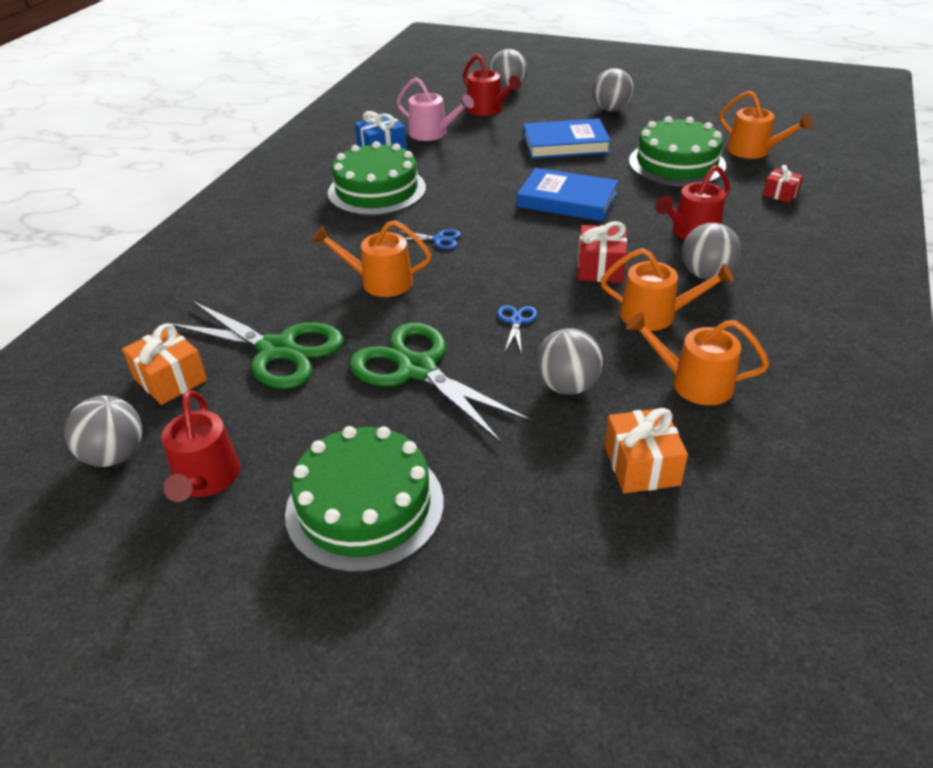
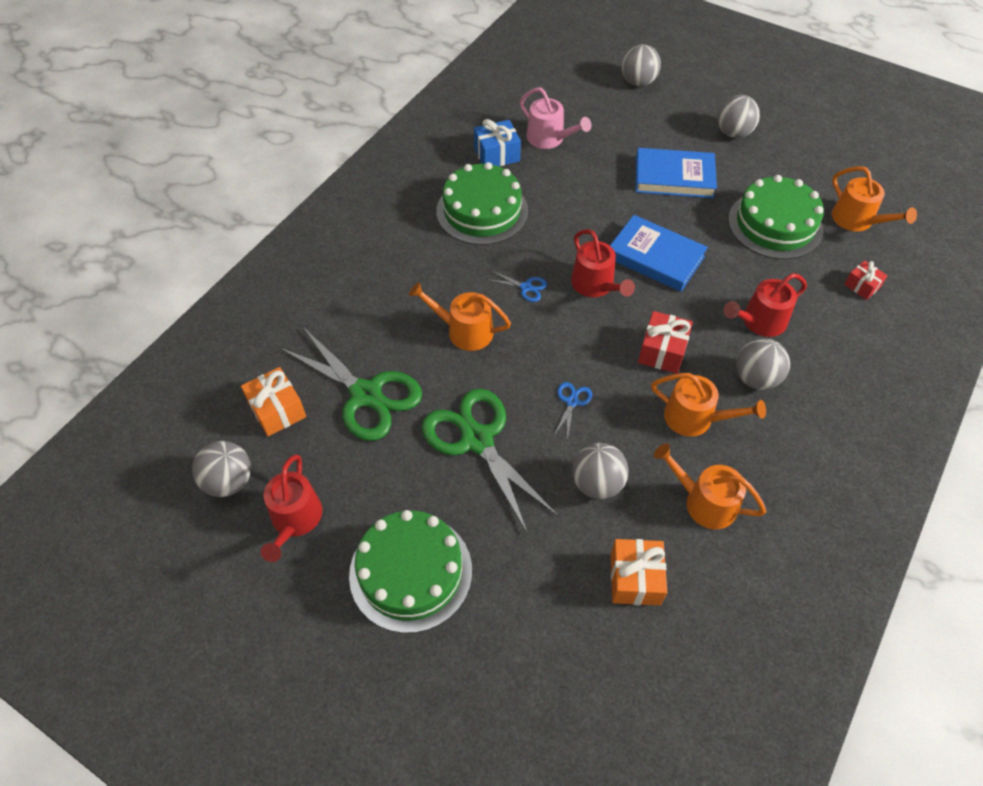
camera: 10 degrees right, 15 degrees up
red watering can [462,54,521,116] -> red watering can moved to [571,229,635,297]

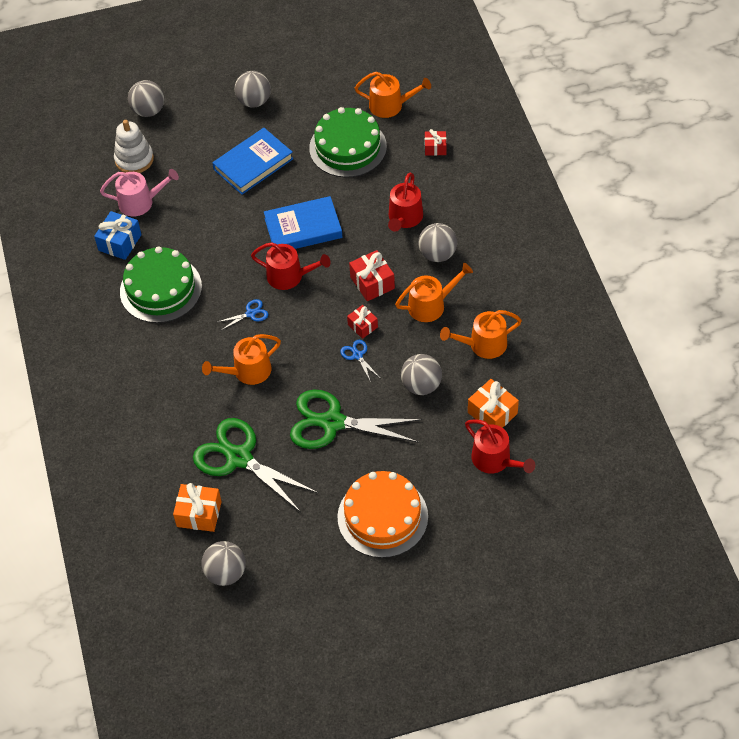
camera: 45 degrees left, 0 degrees up
red watering can [261,454,322,562] -> red watering can moved to [465,419,535,474]
green scissors [279,327,422,441] -> green scissors turned 135 degrees counterclockwise [193,418,318,512]
green cake [349,510,472,633] -> orange cake [338,471,428,558]
none -> white stacking toy [114,120,154,173]
none -> red gift [347,305,378,339]

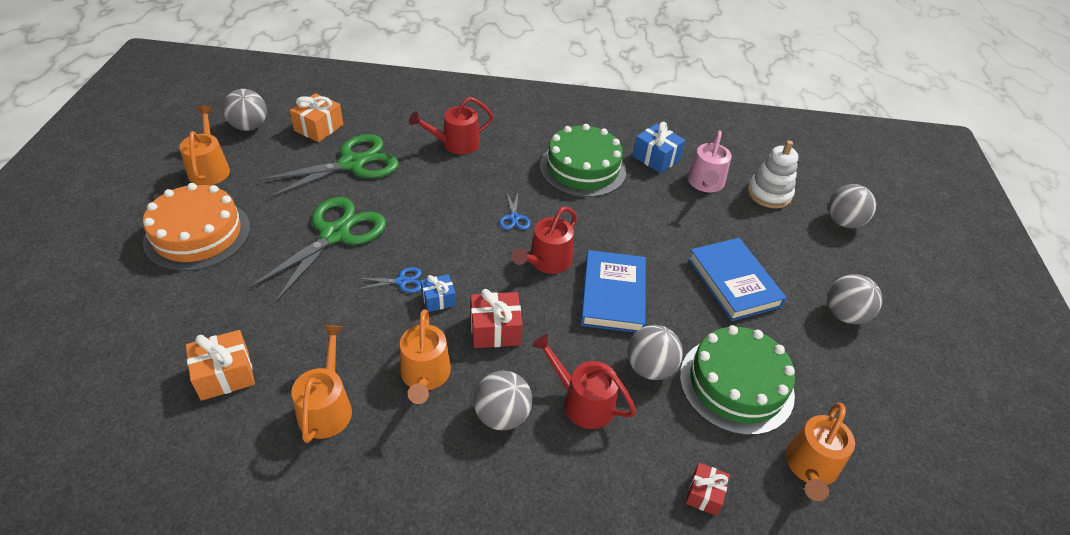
camera: 105 degrees right, 10 degrees down
orange watering can [202,334,281,385] -> orange watering can moved to [179,106,230,185]
red gift [347,305,378,339] -> blue gift [421,274,456,312]
grey ball [401,354,442,395] -> grey ball moved to [627,325,683,380]
red watering can [465,419,535,474] -> red watering can moved to [409,97,494,154]

